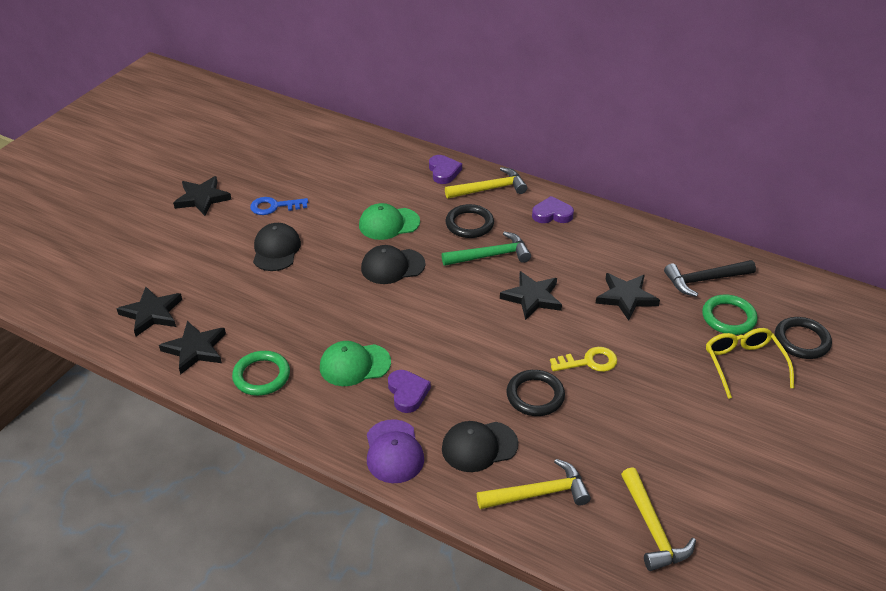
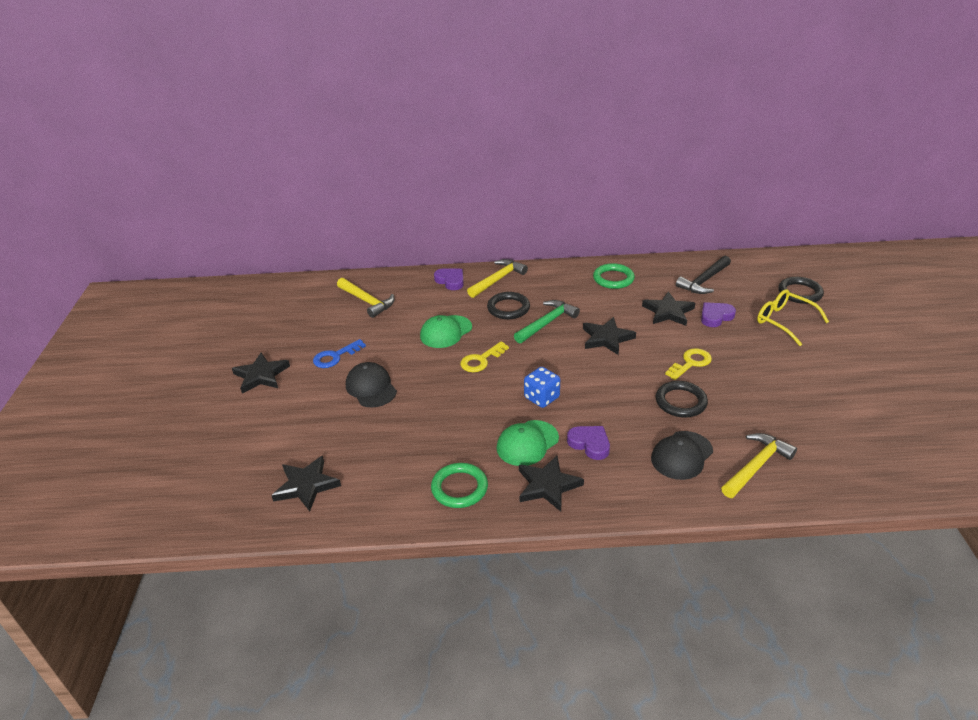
camera: 30 degrees left, 5 degrees down
black star [159,321,226,375] -> black star moved to [519,456,584,512]
black cap [361,245,425,284] -> yellow key [460,341,509,372]
purple cap [367,419,424,483] -> none
purple heart [532,196,574,223] -> purple heart moved to [701,302,736,327]
yellow hammer [621,467,696,571] -> yellow hammer moved to [337,278,395,318]
green ring [702,295,758,335] -> green ring moved to [593,263,635,289]
none -> blue dice [524,367,560,408]

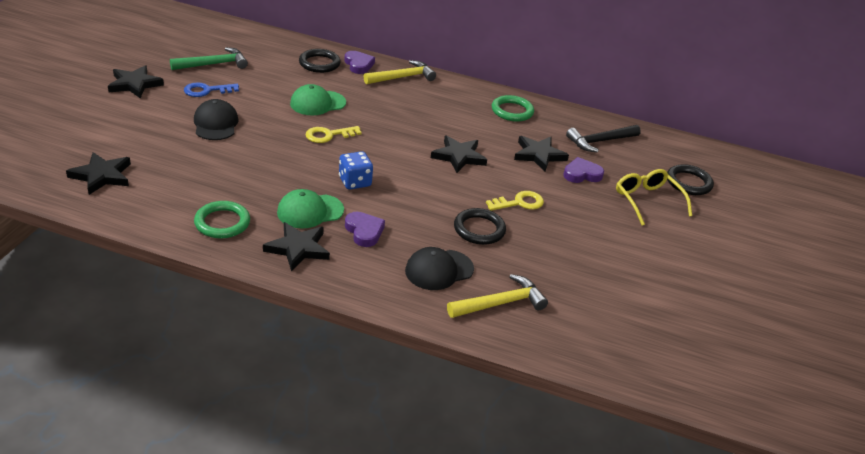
camera: 15 degrees right, 0 degrees up
yellow hammer [337,278,395,318] -> none
black ring [487,292,530,319] -> black ring moved to [299,49,341,73]
green hammer [514,300,580,344] -> green hammer moved to [170,47,248,70]

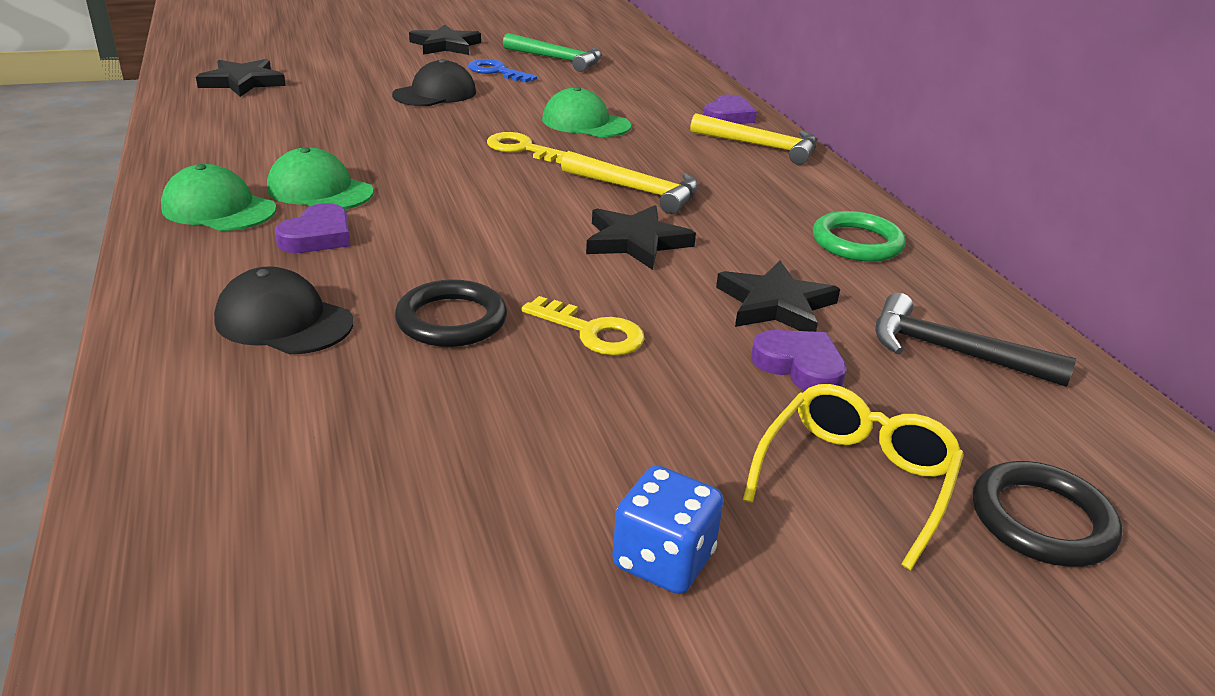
camera: 55 degrees right, 5 degrees down
green ring [194,201,250,238] -> none
black star [263,222,330,272] -> green cap [161,164,276,231]
black ring [299,49,341,73] -> none
blue dice [339,151,373,190] -> blue dice moved to [612,466,724,594]
yellow hammer [447,274,548,318] -> yellow hammer moved to [561,151,699,214]

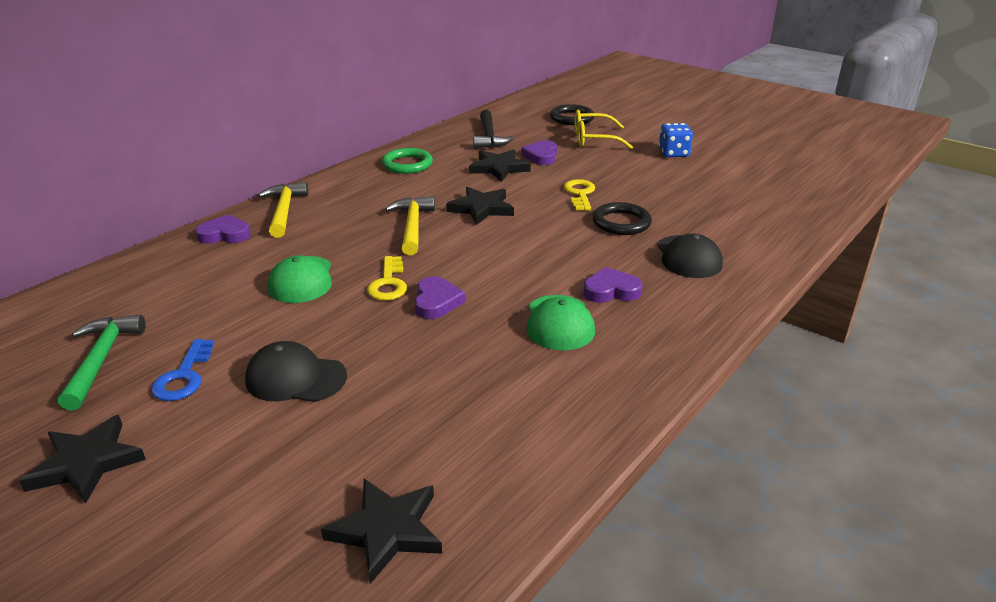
camera: 120 degrees left, 0 degrees up
green cap [161,164,276,231] -> none
none -> purple heart [415,276,465,319]

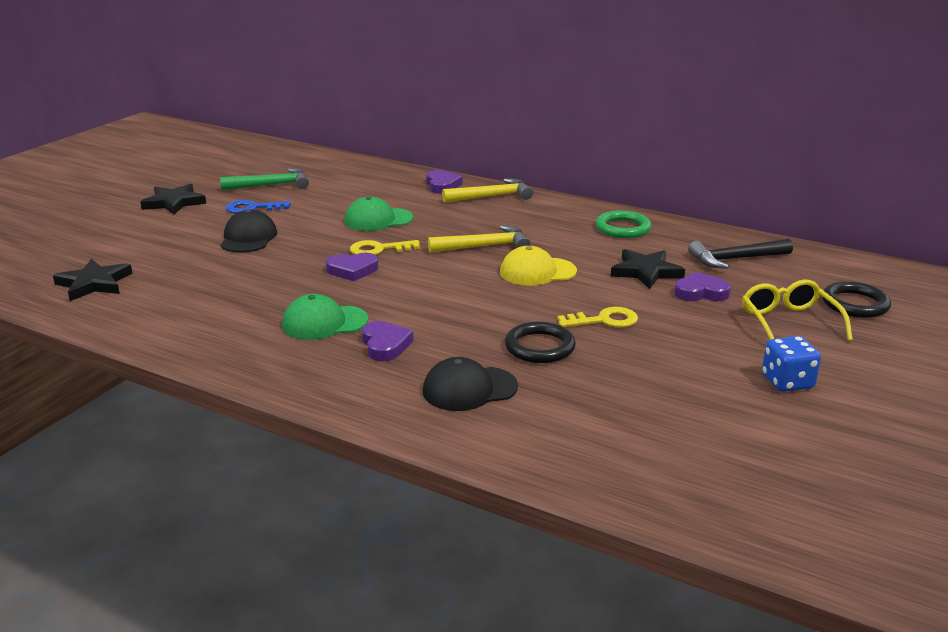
camera: 80 degrees right, 5 degrees down
black star [446,187,514,225] -> yellow cap [500,246,577,286]

